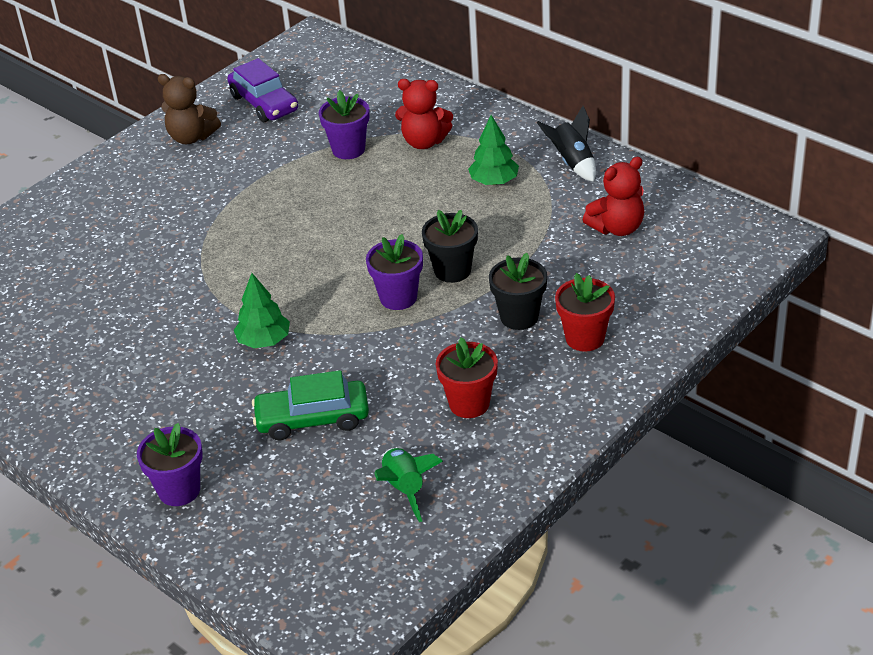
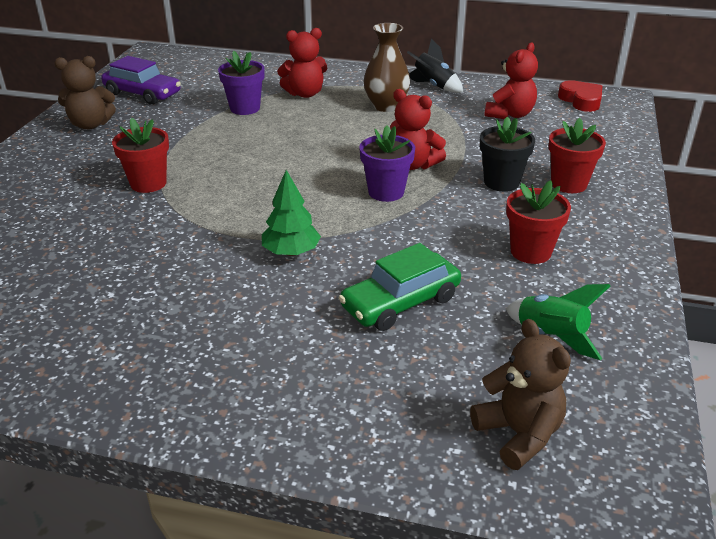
camera: 30 degrees left, 5 degrees down
purple flower pot [137,423,203,506] -> none
black flower pot [422,210,478,283] -> red teddy bear [390,89,446,170]
green tree [468,115,519,185] -> brown vase [364,23,410,112]
none -> red flower pot [112,118,169,193]
none -> brown teddy bear [470,319,571,470]
none -> red heart [558,80,602,112]

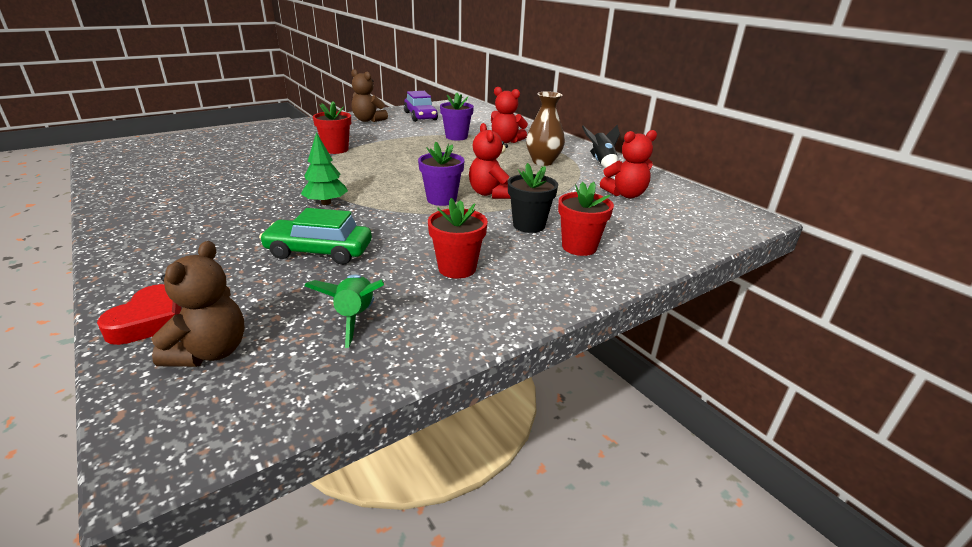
camera: 40 degrees right, 5 degrees down
red heart [558,80,602,112] -> red heart moved to [97,284,181,345]

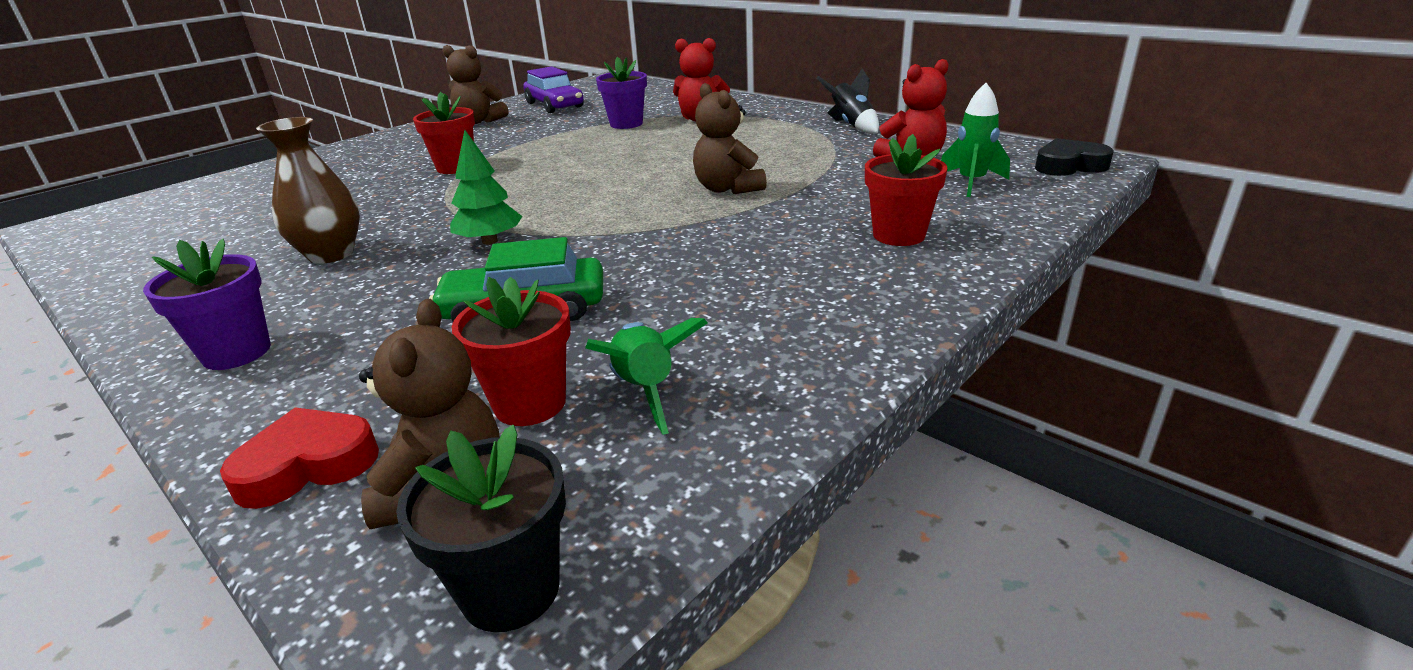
camera: 10 degrees left, 0 degrees up
red heart [97,284,181,345] -> red heart turned 120 degrees counterclockwise [220,407,379,509]
purple flower pot [418,142,464,206] -> purple flower pot moved to [143,239,271,370]
red flower pot [428,198,488,279] -> red flower pot moved to [452,277,571,426]
red teddy bear [469,123,510,199] -> brown teddy bear [693,83,767,194]
black flower pot [508,163,558,233] -> black flower pot moved to [396,425,566,632]
brown vase [526,91,565,166] -> brown vase moved to [256,117,360,264]
none -> green rocket [941,83,1010,197]
none -> black heart [1035,138,1114,176]

